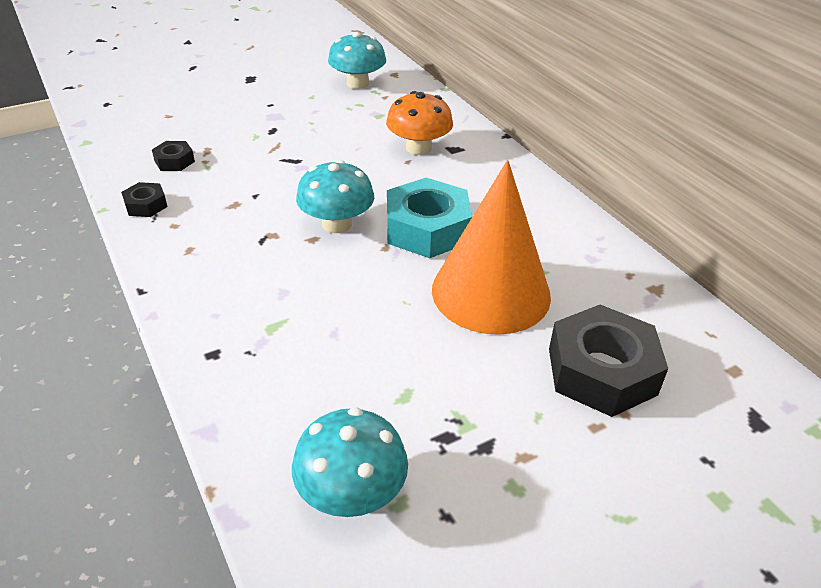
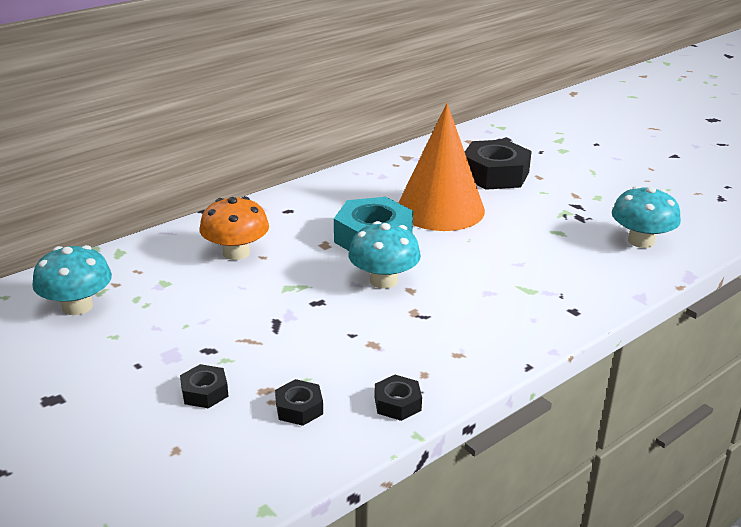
camera: 100 degrees left, 10 degrees down
none -> black nut [180,364,229,408]

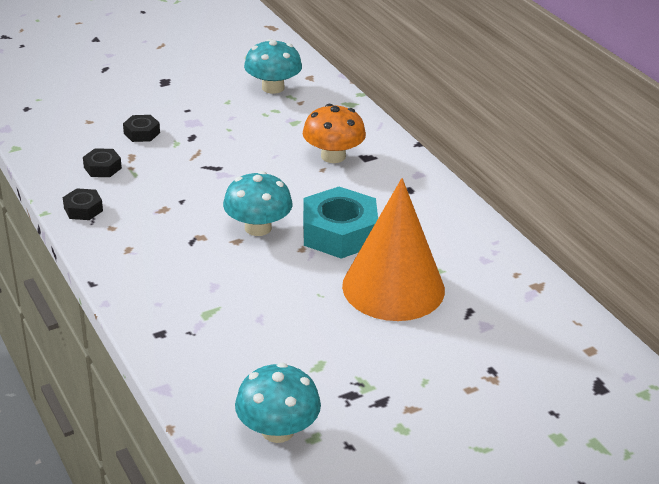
camera: 100 degrees right, 5 degrees up
black nut [465,139,532,190] -> none

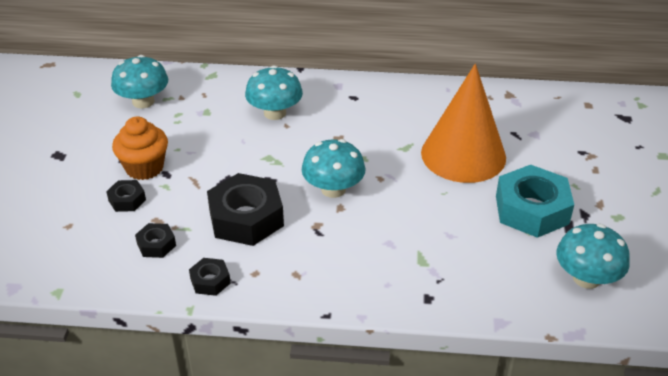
camera: 55 degrees left, 5 degrees up
orange mushroom [303,104,366,163] -> turquoise mushroom [245,66,303,120]
turquoise nut [303,187,378,259] -> turquoise nut moved to [496,165,574,238]
none -> orange cupcake [112,117,168,180]
none -> black nut [207,173,284,246]

